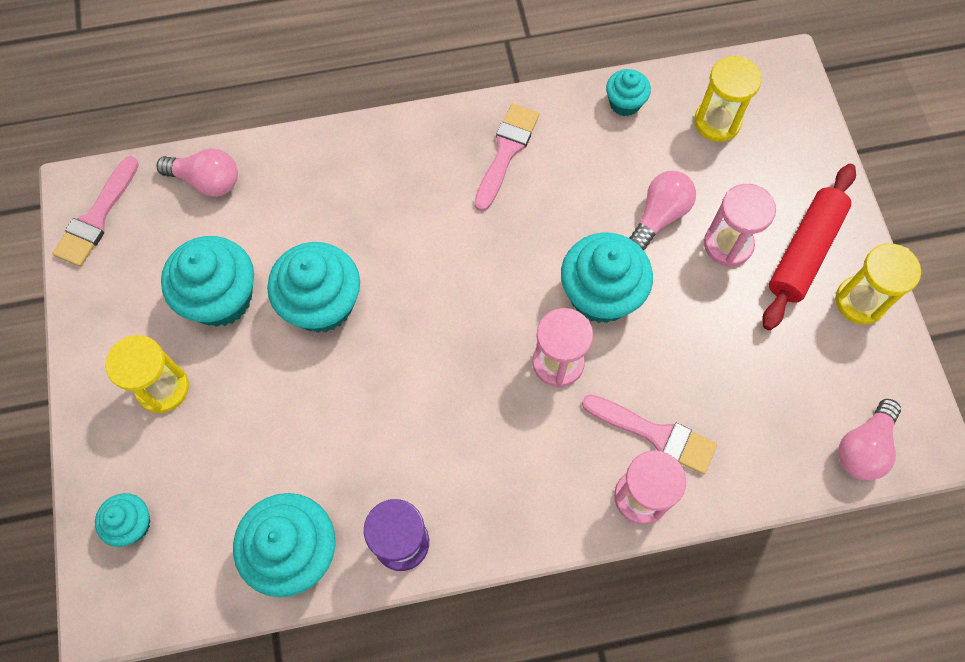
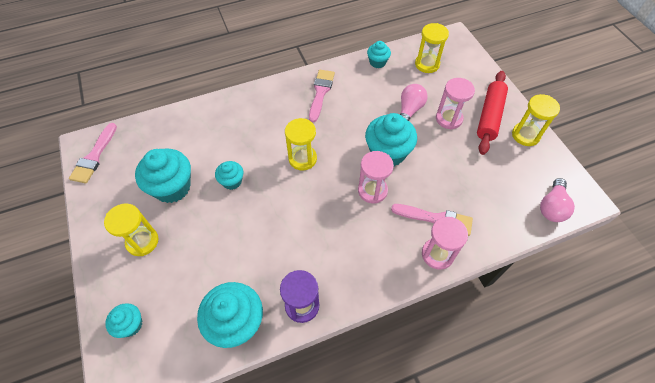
camera: 10 degrees left, 10 degrees down
pink light bulb [156,148,238,197] -> none
turquoise cupcake [267,242,360,333] -> turquoise cupcake [215,161,243,190], size x0.54
none -> yellow hourglass [285,118,317,170]

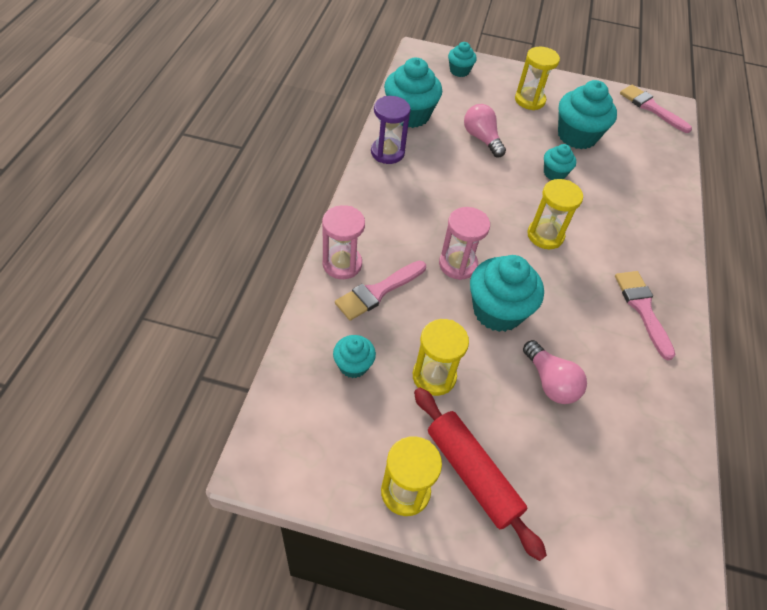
camera: 120 degrees right, 5 degrees down
pink brush [309,70,335,122] -> pink brush turned 150 degrees counterclockwise [615,271,676,360]
turquoise cupcake [367,41,391,68] -> turquoise cupcake moved to [333,335,376,378]
yellow hourglass [415,23,449,73] -> yellow hourglass moved to [413,319,469,396]
pink hourglass [436,78,475,130] -> none
pink light bulb [540,178,575,222] -> pink light bulb moved to [464,104,506,157]

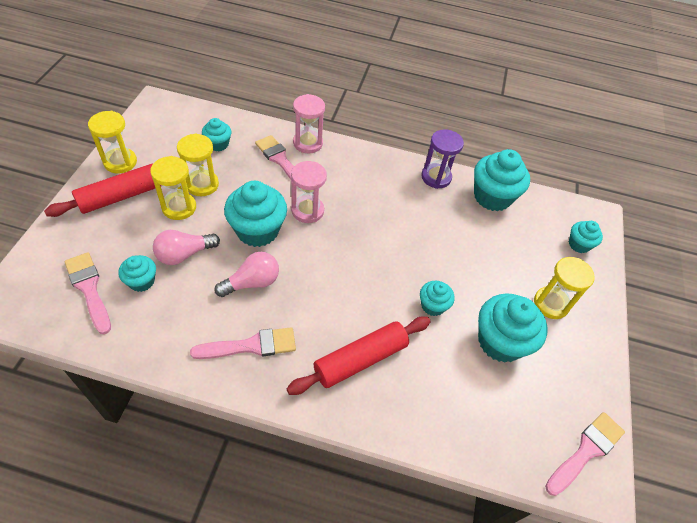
camera: 90 degrees right, 0 degrees up
pink light bulb [464,104,506,157] -> pink light bulb moved to [214,252,279,297]
yellow hourglass [528,179,583,249] -> yellow hourglass moved to [150,156,196,220]
none -> pink brush [65,252,111,334]
none -> turquoise cupcake [118,255,156,292]
none -> red rolling pin [286,317,431,395]

